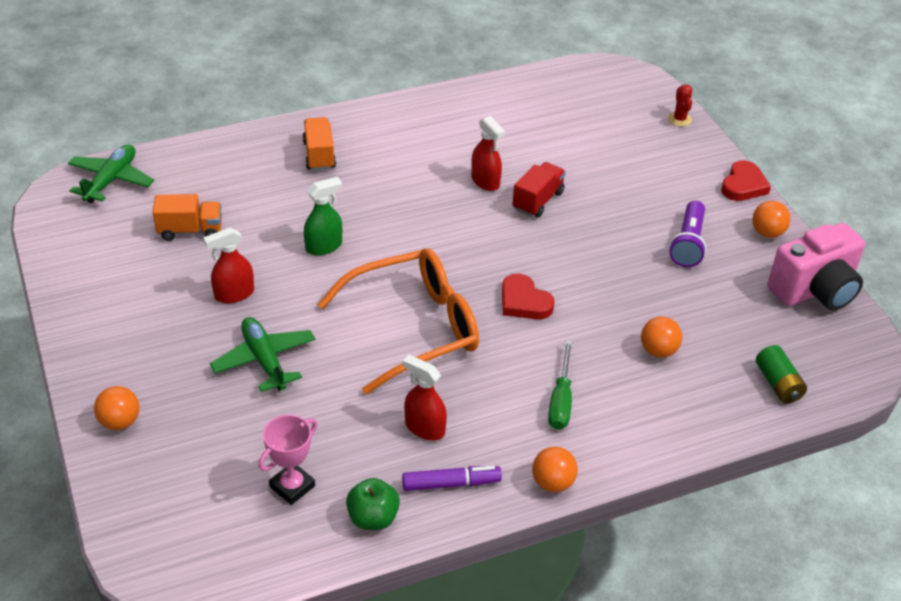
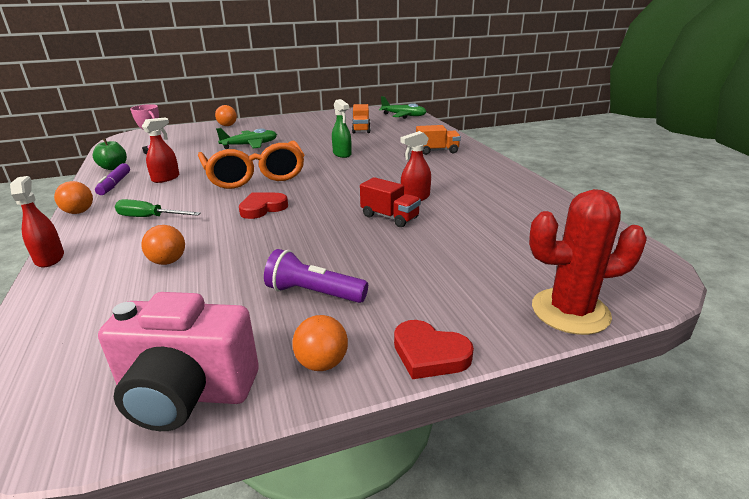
camera: 95 degrees right, 15 degrees down
red spray bottle [203,227,254,303] -> red spray bottle moved to [10,176,64,267]
red cactus [668,84,692,126] -> red cactus [529,189,647,335], size x2.23
green battery [756,345,807,403] -> none
pink camera [767,223,865,310] -> pink camera turned 60 degrees counterclockwise [98,292,259,431]

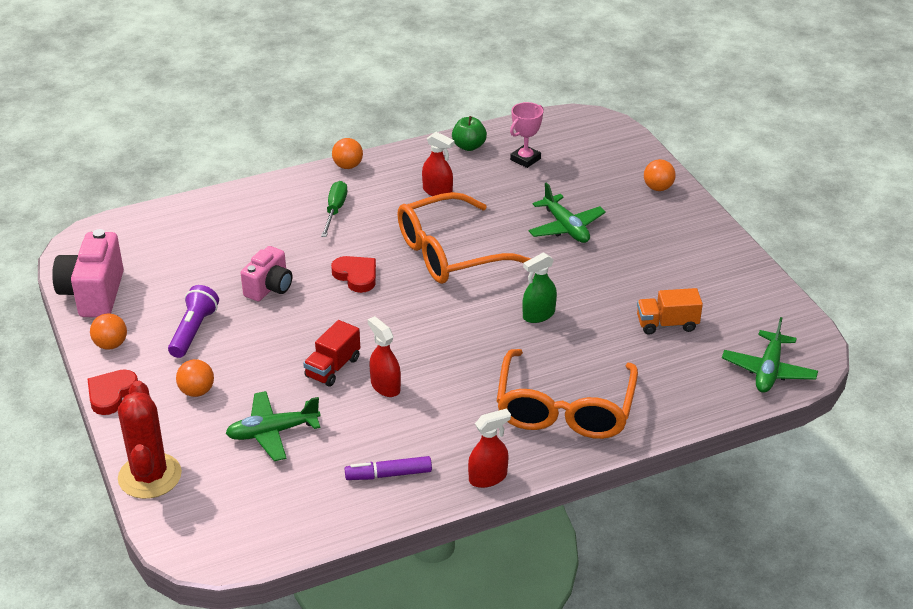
camera: 85 degrees right, 10 degrees up
red spray bottle [10,176,64,267] -> red spray bottle moved to [468,408,511,488]
purple marker [95,163,130,195] -> purple marker moved to [345,456,432,480]
orange ball [141,225,185,265] -> orange ball moved to [176,359,214,397]
orange truck [416,125,461,155] -> orange glasses [497,349,638,439]
none -> green plane [225,391,321,461]
none -> pink camera [241,246,292,301]

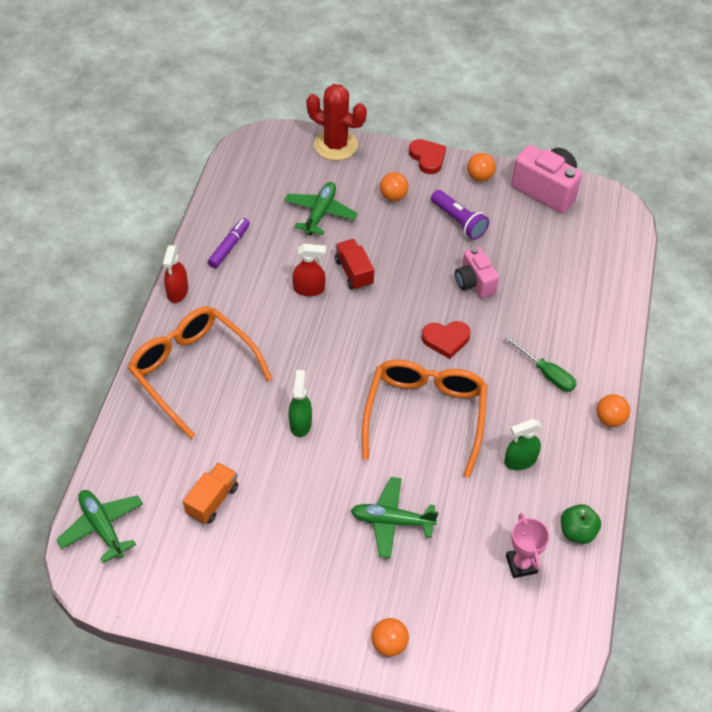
camera: 125 degrees right, 15 degrees up
red spray bottle [422,132,454,196] -> green spray bottle [504,419,542,470]

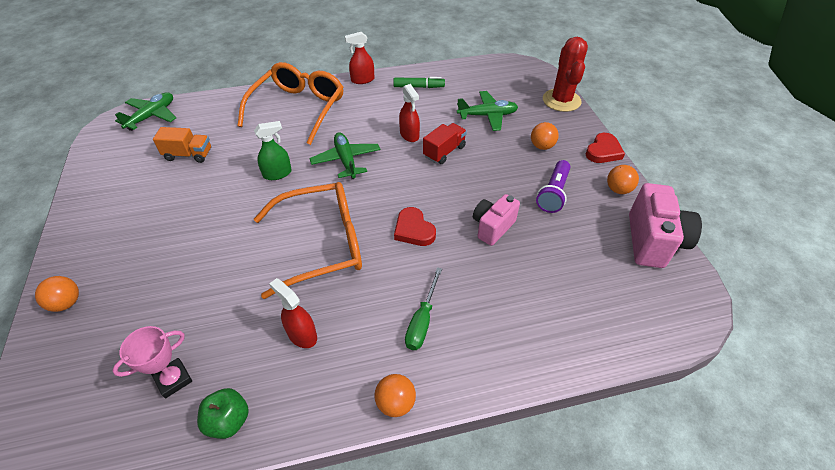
camera: 65 degrees right, 5 degrees down
purple marker [208,218,250,268] -> green marker [393,77,445,88]
green plane [351,477,439,559] -> green plane moved to [309,132,380,179]
green spray bottle [504,419,542,470] -> red spray bottle [269,278,317,348]

